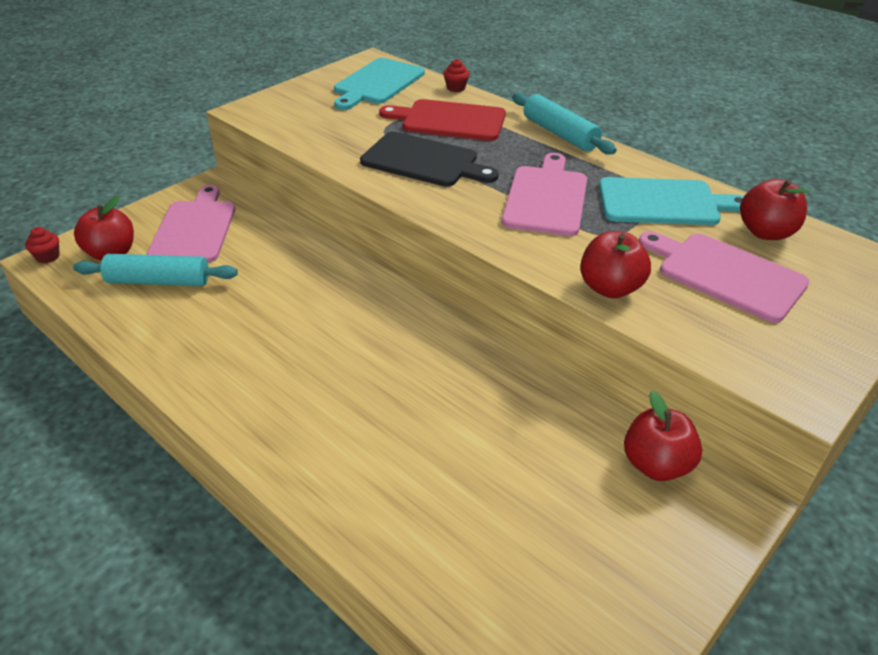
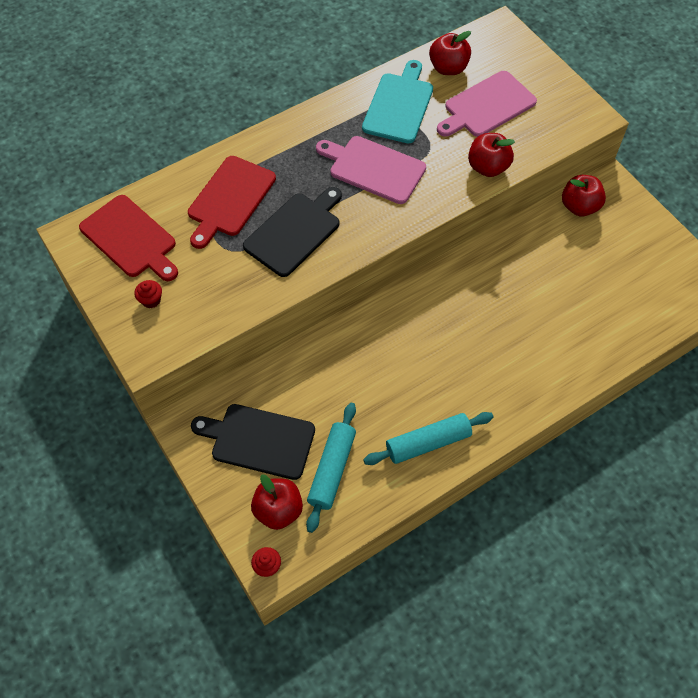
camera: 75 degrees left, 20 degrees up
pink cutting board [146,185,235,262] -> black cutting board [191,404,315,480]
turquoise cutting board [334,58,425,110] -> red cutting board [79,195,178,281]
red cupcake [443,59,470,92] -> red cupcake moved to [134,280,162,308]
turquoise rolling pin [512,93,616,155] -> turquoise rolling pin moved to [363,412,493,465]

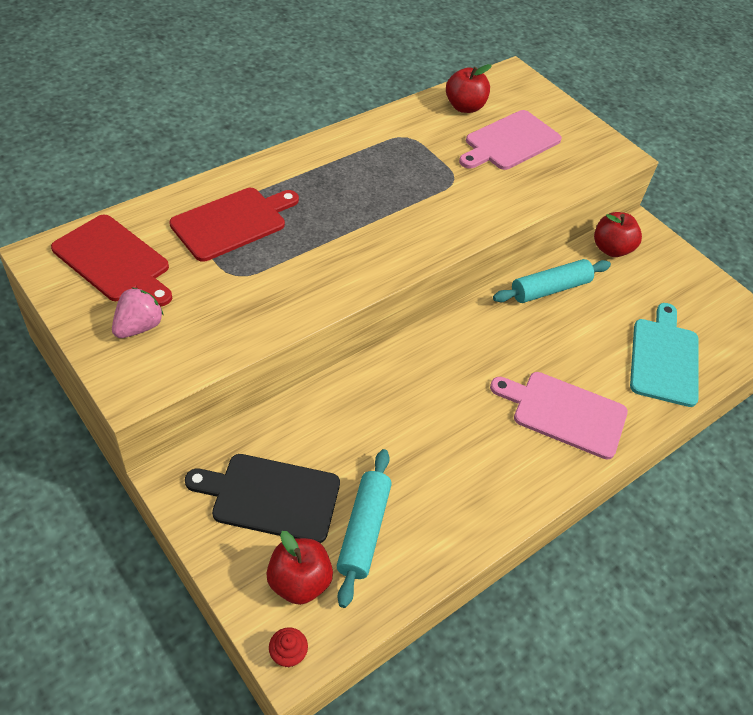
camera: 10 degrees left, 10 degrees down
red cupcake [134,280,162,308] -> pink strawberry [112,287,164,338]
red cutting board [188,156,276,249] -> red cutting board turned 150 degrees counterclockwise [169,188,299,262]
black cutting board [243,187,342,277] -> none
pink cutting board [316,136,426,204] -> pink cutting board moved to [490,372,628,459]
turquoise cutting board [362,60,433,143] -> turquoise cutting board moved to [630,303,699,407]
turquoise rolling pin [363,412,493,465] -> turquoise rolling pin moved to [493,259,611,303]
red apple [468,133,515,177] -> none

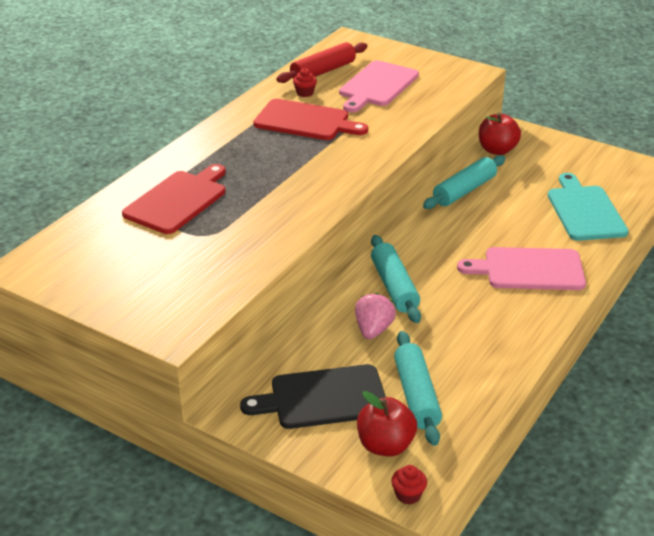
camera: 15 degrees left, 15 degrees down
red cutting board [51,215,172,306] -> red cutting board moved to [253,99,368,140]
pink strawberry [112,287,164,338] -> pink strawberry moved to [355,293,396,340]
red apple [446,64,492,113] -> red rolling pin [276,42,368,83]
none -> red cupcake [293,68,317,97]
none -> turquoise rolling pin [371,235,421,323]

